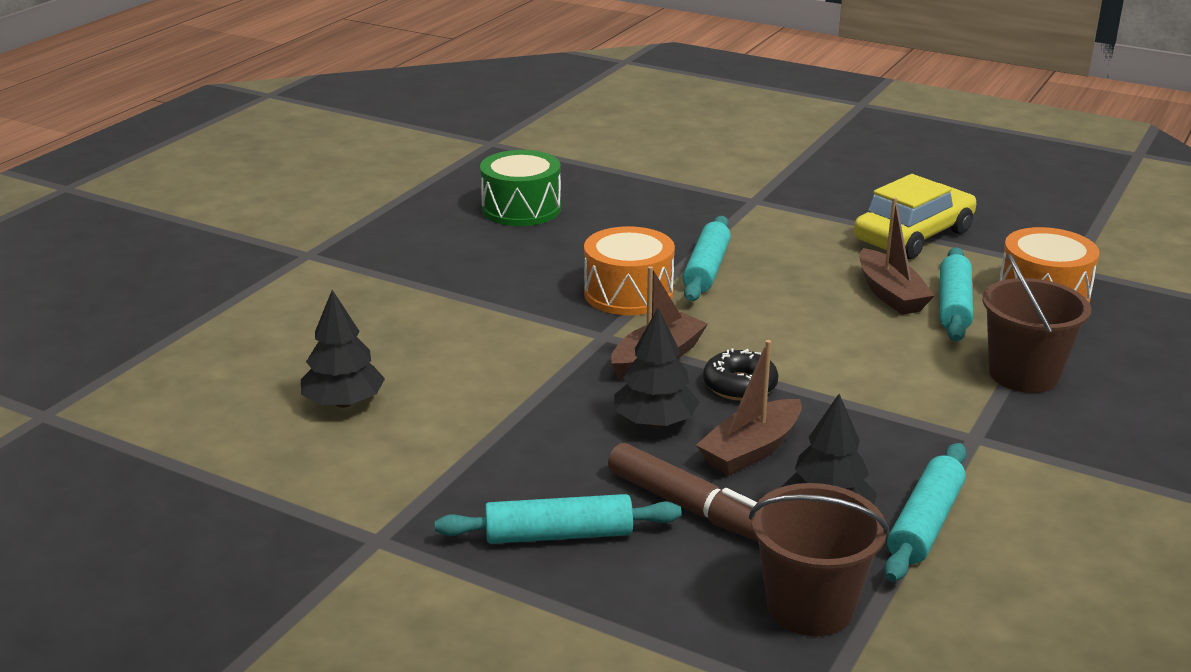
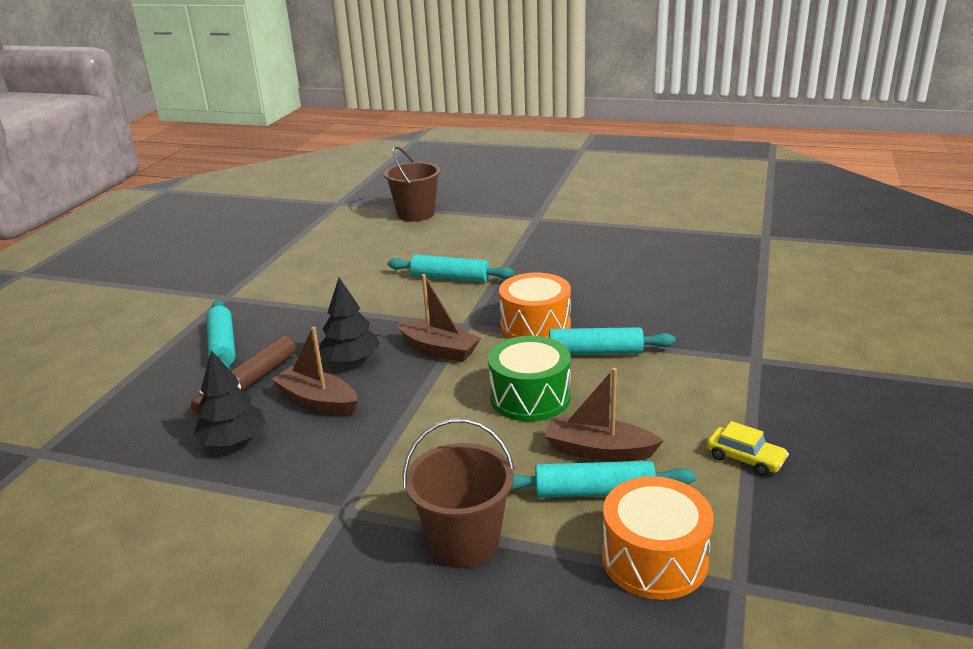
camera: 80 degrees right, 0 degrees up
black tree [301,290,385,408] -> none
green drum [480,150,561,226] -> green drum moved to [488,336,571,422]
black donut [703,348,778,401] -> none
brown bucket [749,483,889,636] -> brown bucket moved to [384,146,441,221]
yellow car [854,174,976,259] -> yellow car [707,421,789,476], size x0.49
brown boat [859,197,935,315] -> brown boat turned 45 degrees clockwise [545,368,663,462]
turquoise rolling pin [884,443,966,582] -> turquoise rolling pin moved to [387,255,514,282]

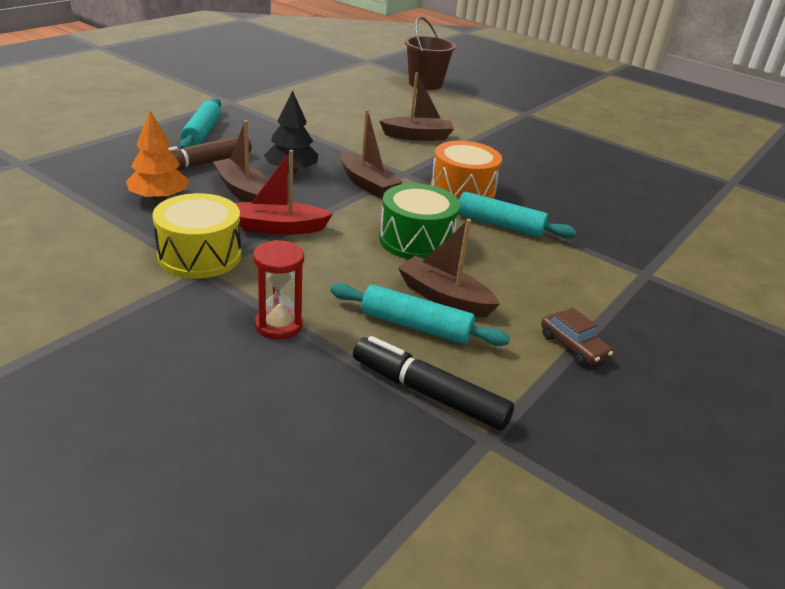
camera: 15 degrees right, 5 degrees up
black tree [193,350,265,446] -> orange tree [126,111,189,201]
turquoise rolling pin [387,255,514,282] -> brown boat [379,72,454,141]
brown bucket [403,419,515,568] -> red hourglass [253,240,304,339]
orange drum [602,476,714,600] -> black marker [353,336,514,430]
yellow car [707,421,789,476] -> brown car [541,308,613,365]
none -> yellow drum [152,193,241,278]
none -> red boat [235,150,333,235]

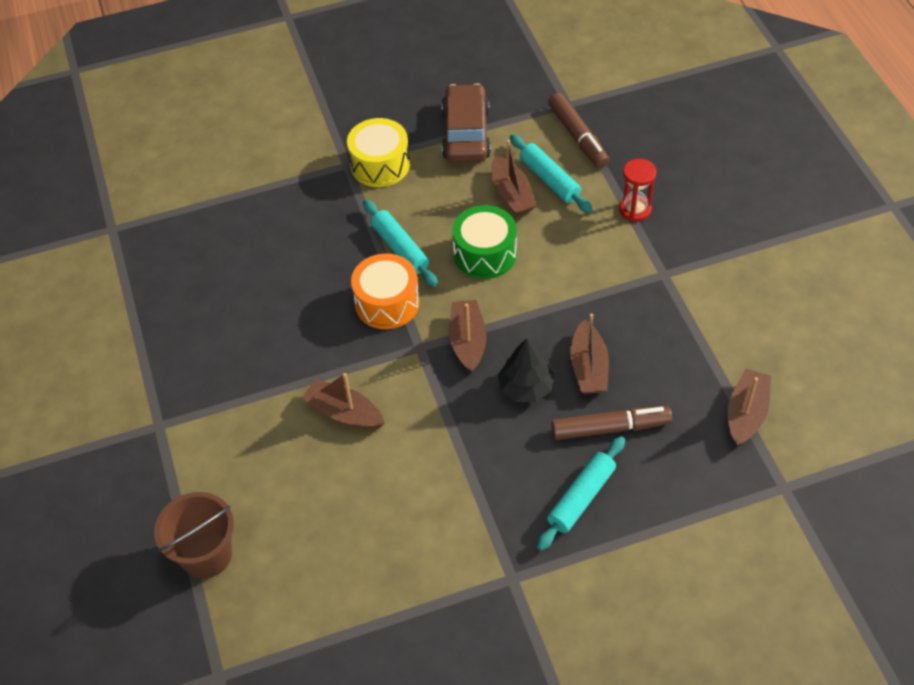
camera: 140 degrees left, 20 degrees up
orange tree [126,111,189,201] -> none
yellow drum [152,193,241,278] -> yellow drum moved to [347,118,410,187]
red boat [235,150,333,235] -> none
black marker [353,336,514,430] -> brown marker [548,93,609,168]
brown car [541,308,613,365] -> brown car [442,83,491,163], size x2.03
none -> brown boat [728,369,771,446]

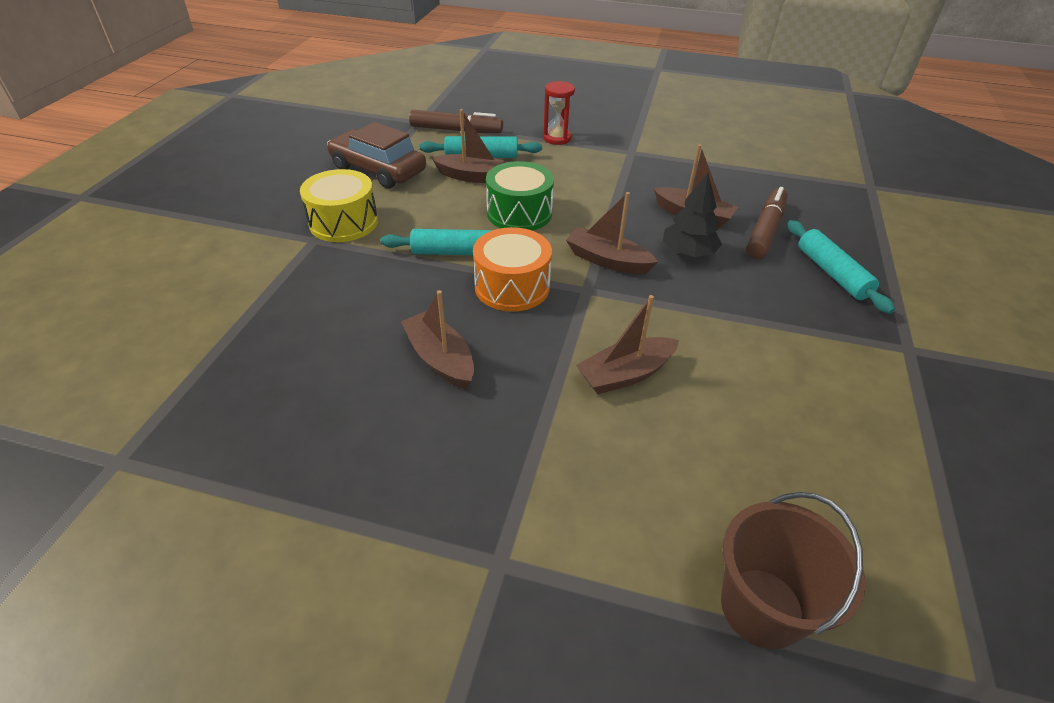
camera: 60 degrees left, 10 degrees down
brown boat [728,369,771,446] -> brown boat moved to [401,290,474,389]

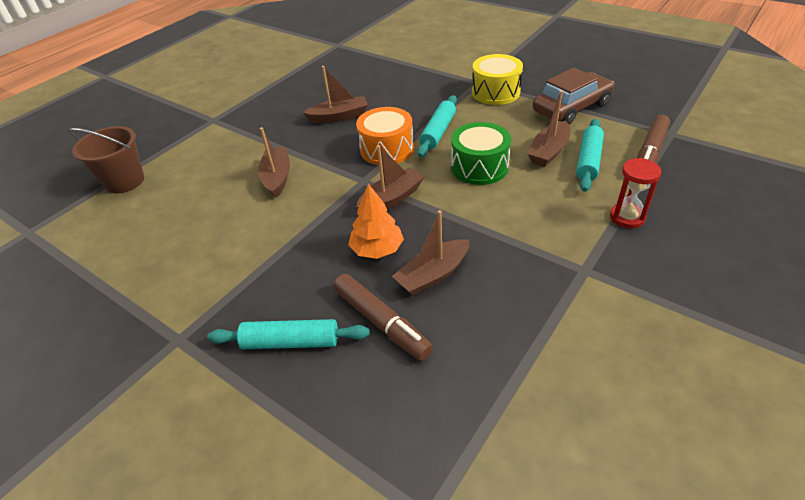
camera: 115 degrees right, 0 degrees up
black tree [663,173,722,257] -> orange tree [348,184,404,259]

